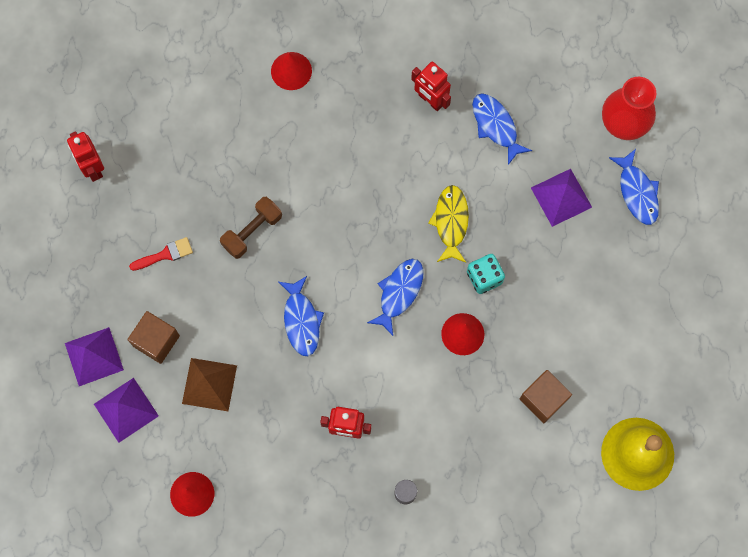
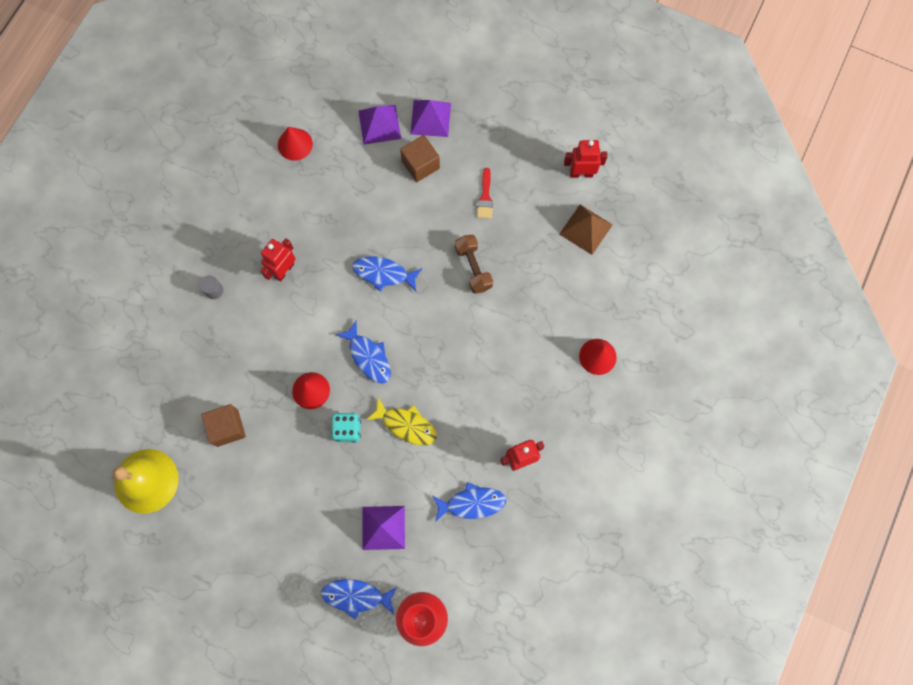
camera: 115 degrees right, 0 degrees up
brown pyramid [182,358,237,411] -> brown pyramid moved to [559,205,613,255]

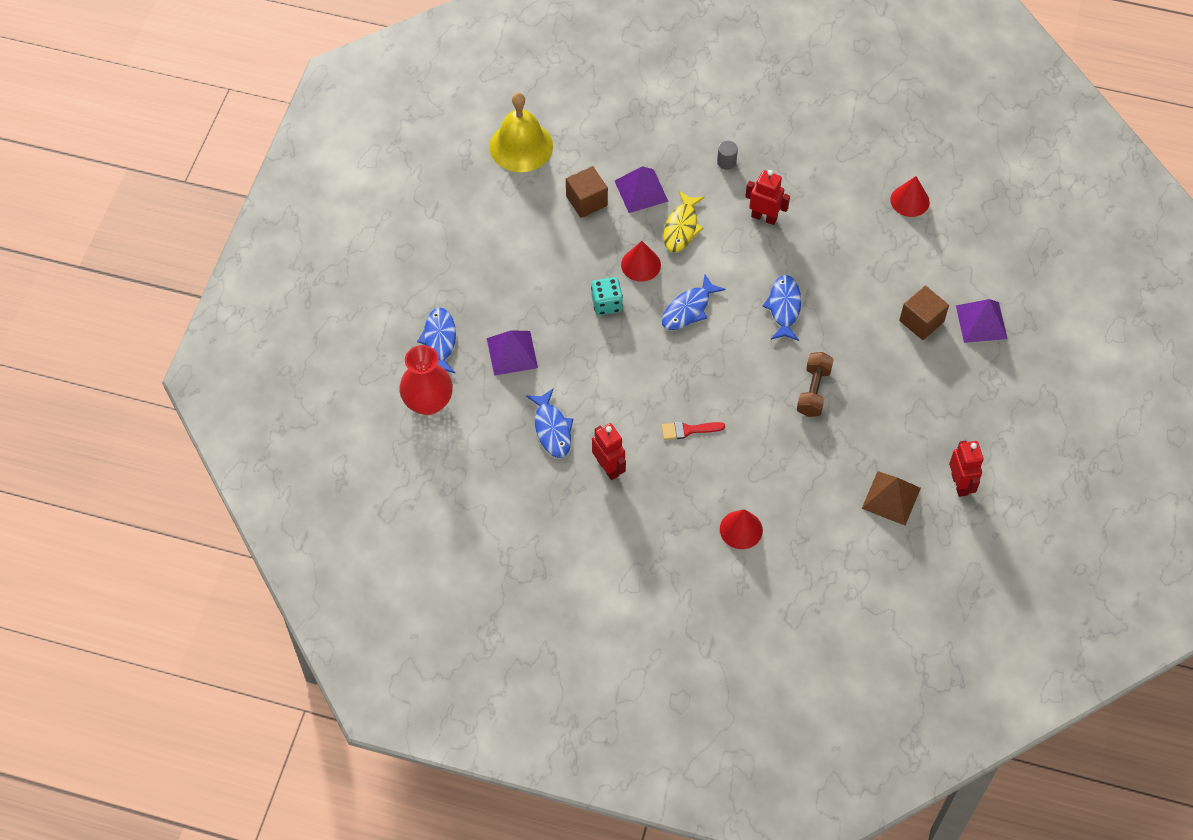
camera: 80 degrees right, 15 degrees down
purple pyramid [358,105,401,145] -> purple pyramid moved to [615,166,669,213]
yellow fish [366,397,437,445] -> yellow fish moved to [663,191,705,252]
brown dumbbell [455,234,493,294] -> brown dumbbell turned 45 degrees counterclockwise [797,352,834,417]
red brush [477,168,493,218] -> red brush moved to [662,421,725,440]

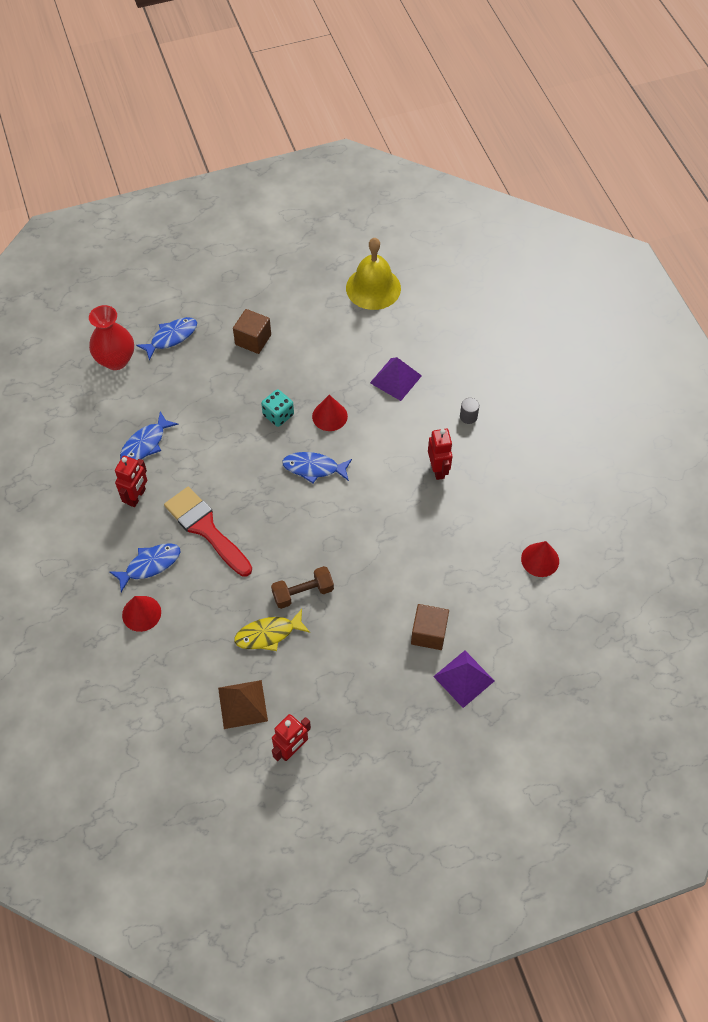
camera: 55 degrees right, 0 degrees up
purple pyramid [487,330,538,376] -> none
brown cube [566,166,608,218] -> brown cube moved to [233,309,271,354]
red brush [662,421,725,440] -> red brush [164,487,252,577], size x2.07
yellow fish [663,191,705,252] -> yellow fish moved to [234,609,310,651]
blue fish [762,275,801,341] -> blue fish moved to [109,543,181,592]

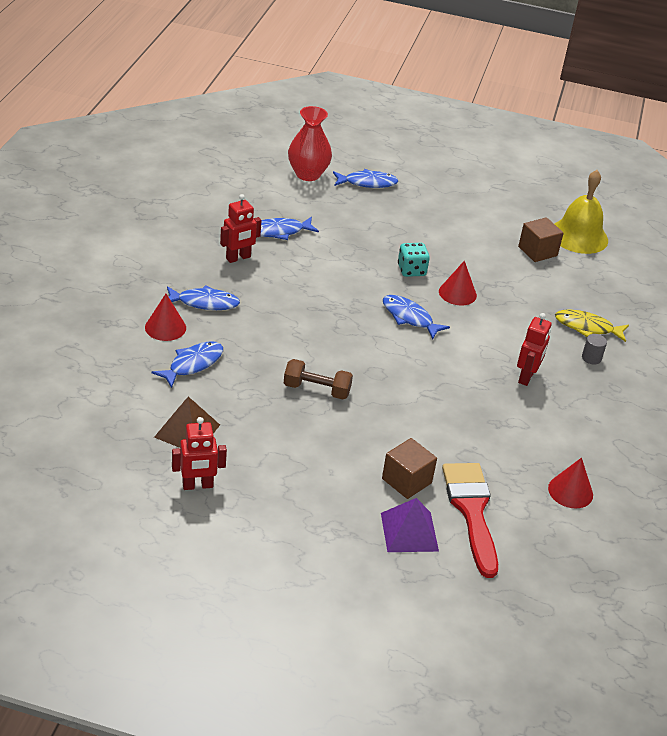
camera: 30 degrees right, 20 degrees down
red brush [164,487,252,577] -> red brush moved to [442,463,498,578]
brown cube [233,309,271,354] -> brown cube moved to [518,217,564,262]
yellow fish [234,609,310,651] -> yellow fish moved to [555,309,629,342]
purple pyramid [370,357,422,401] -> none
none -> blue fish [152,341,223,388]

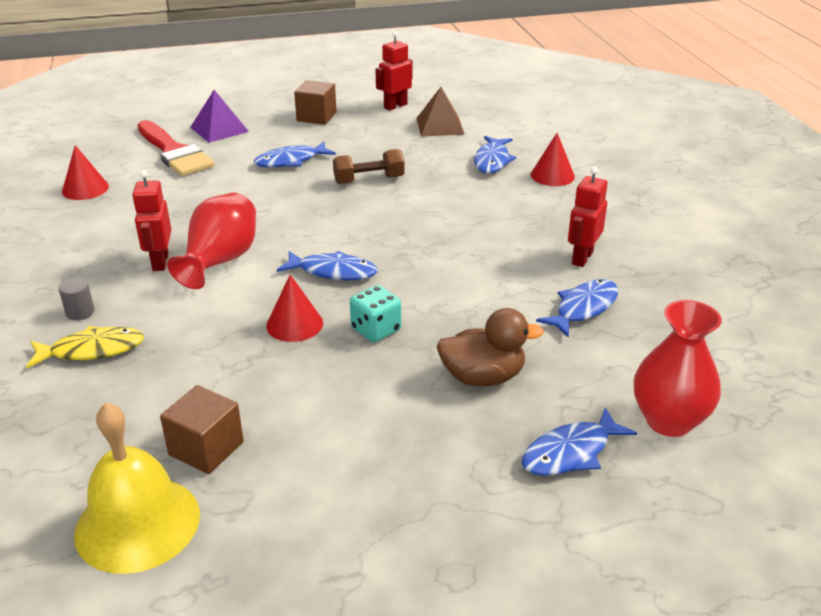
camera: 155 degrees right, 5 degrees down
blue fish [167,285,240,310] -> blue fish moved to [254,142,336,168]
brown cube [382,438,437,499] -> brown cube moved to [294,80,337,125]
none -> red vase [167,193,256,289]
none -> brown duck [437,308,544,386]

